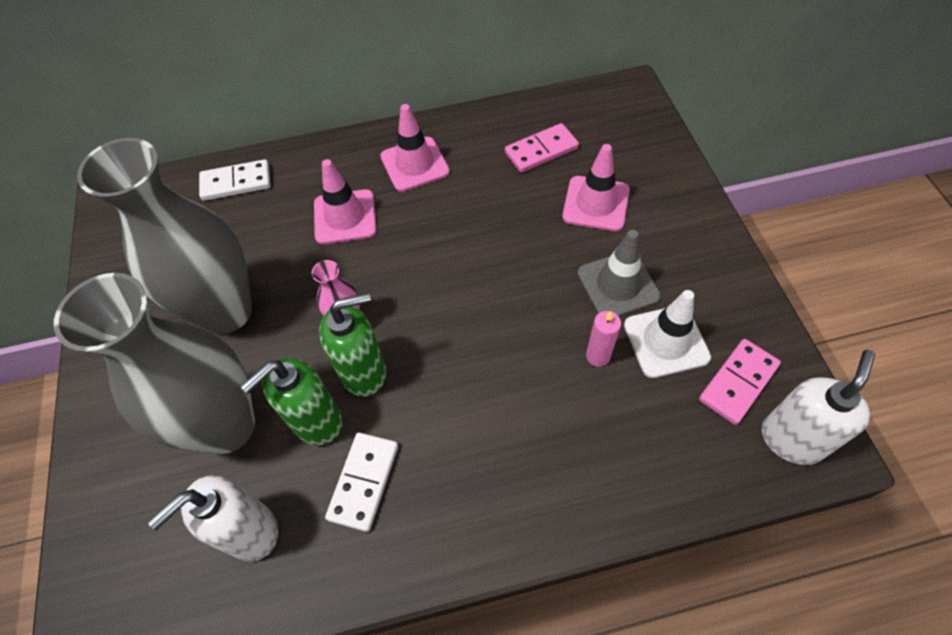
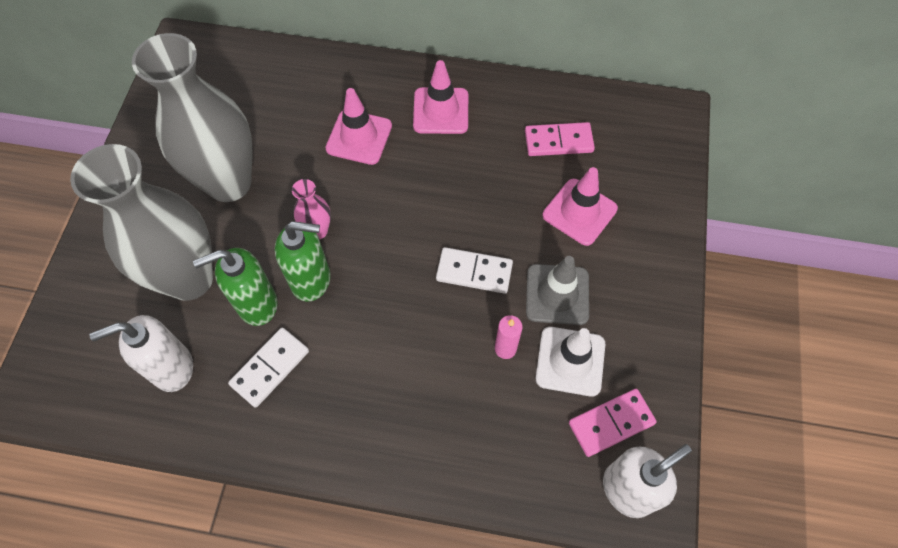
camera: 20 degrees right, 5 degrees up
white domino [199,159,271,201] -> white domino moved to [436,247,513,294]

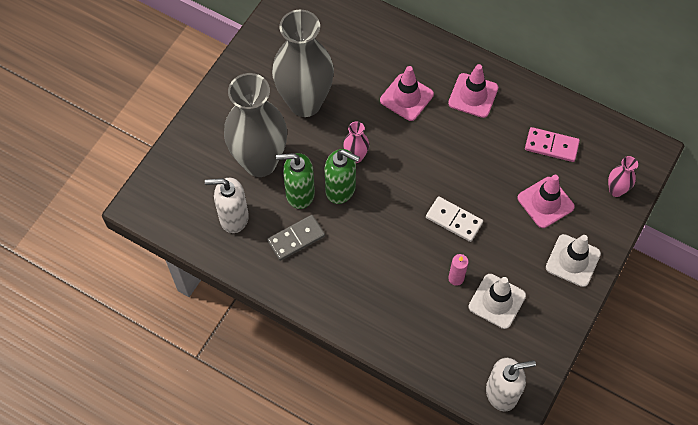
camera: 20 degrees right, 0 degrees up
white domino [228,328,309,408] -> grey domino [267,215,325,261]
grey traffic cone [526,256,589,325] -> none
pink domino [569,389,657,457] -> none
none -> white traffic cone [546,234,601,287]
none -> pink vase [608,156,638,197]

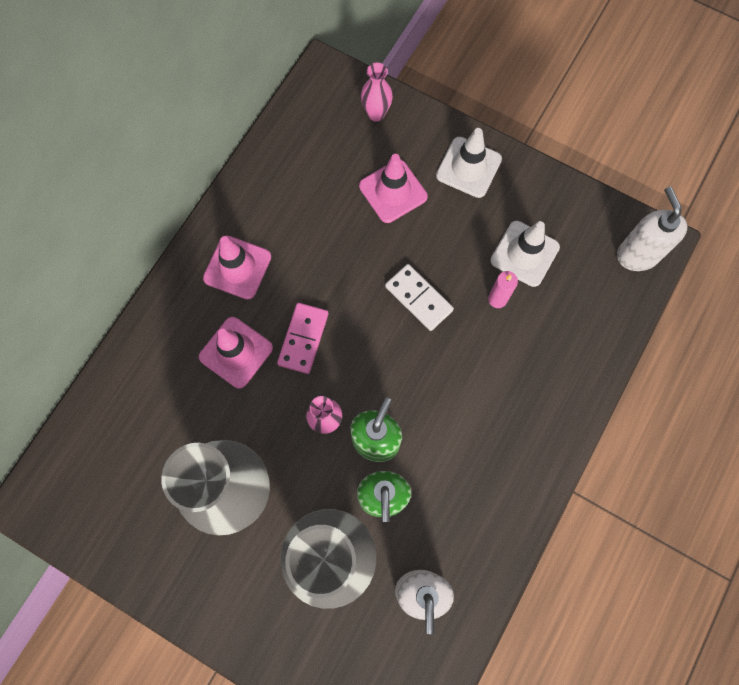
camera: 90 degrees left, 10 degrees up
grey domino [267,215,325,261] -> none
white domino [426,197,483,242] -> white domino turned 75 degrees counterclockwise [385,264,454,331]
pink domino [525,127,580,162] -> pink domino moved to [277,303,328,374]

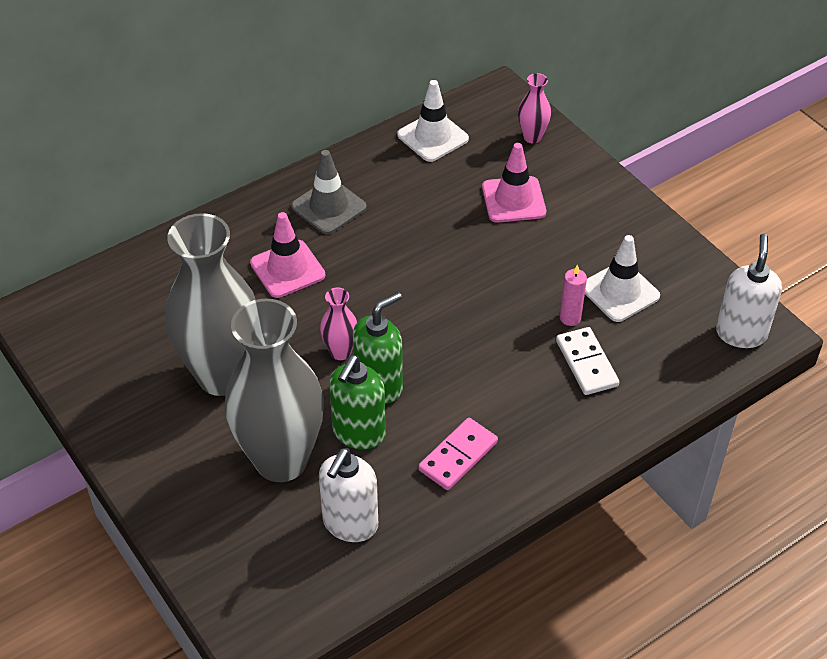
camera: 25 degrees right, 25 degrees down
pink traffic cone [203,236,271,299] -> grey traffic cone [291,150,367,234]
pink domino [277,303,328,374] -> pink domino moved to [418,418,498,490]
white domino [385,264,454,331] -> white domino moved to [556,327,619,395]
white traffic cone [436,128,502,198] -> white traffic cone moved to [397,80,469,162]

